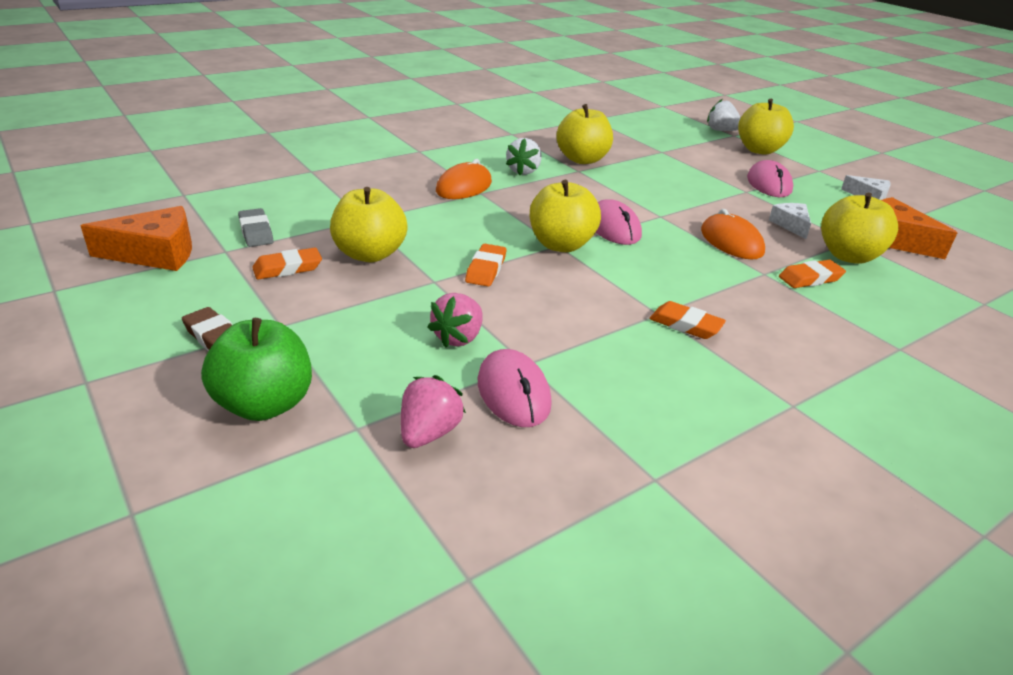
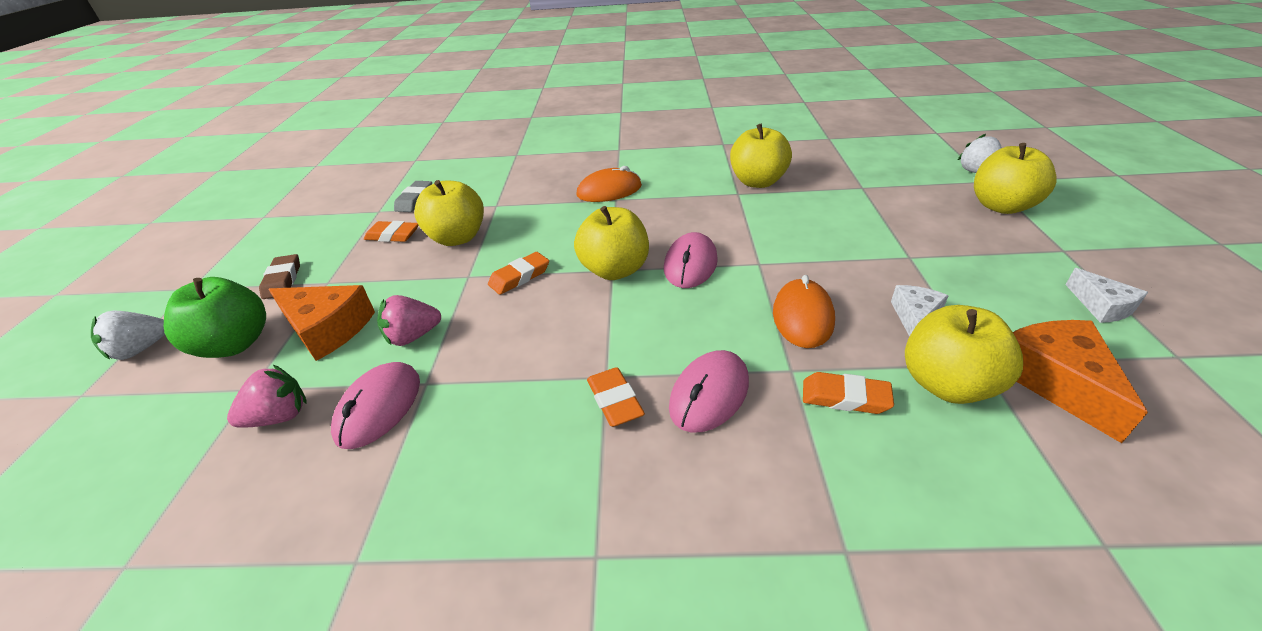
camera: 40 degrees right, 5 degrees up
orange cheese [81,206,192,271] -> orange cheese moved to [268,285,375,361]
white strawberry [506,138,542,175] -> white strawberry moved to [91,311,165,360]
pink mouse [747,160,793,197] -> pink mouse moved to [669,350,749,433]

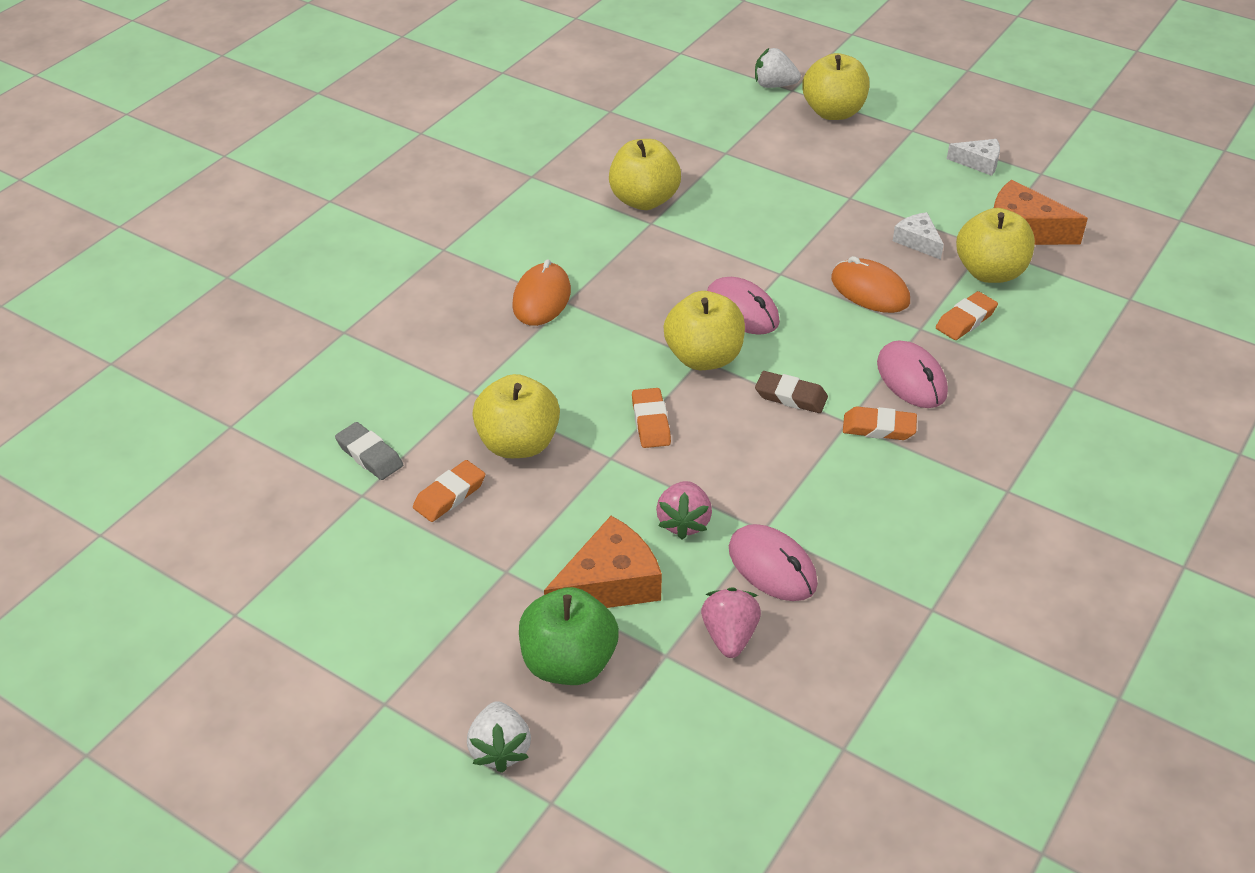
camera: 60 degrees left, 5 degrees up
brown eraser [259,254,300,299] -> brown eraser moved to [755,371,828,413]

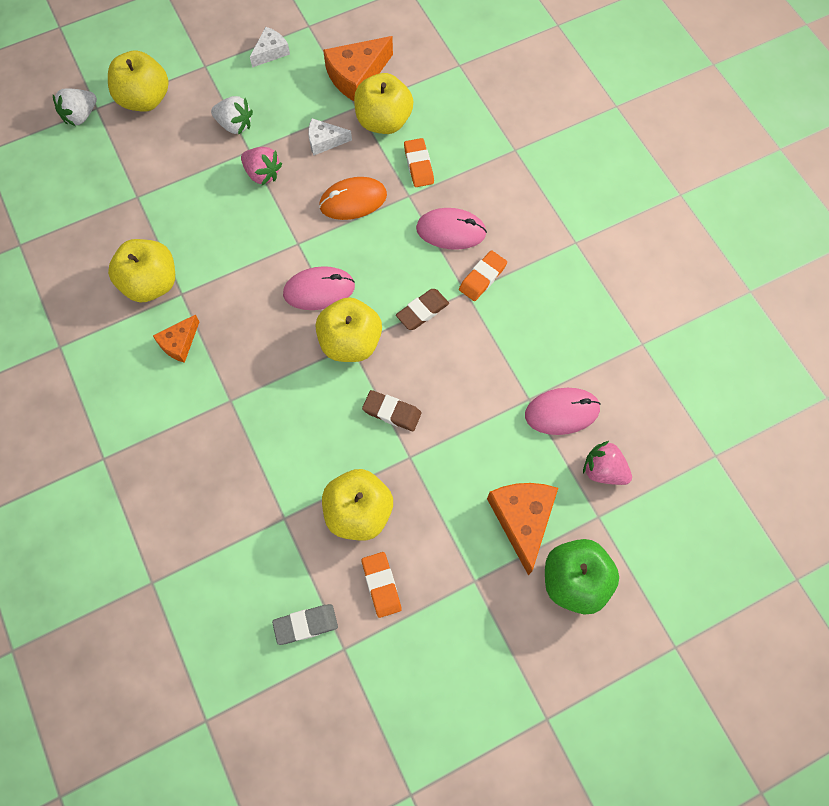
camera: 60 degrees left, 25 degrees up
white strawberry [467,701,531,773] -> white strawberry moved to [211,96,253,135]
orange mouse [512,259,571,326] -> none
orange eraser [632,388,671,448] -> brown eraser [362,390,422,431]
pink strawberry [656,481,712,539] -> pink strawberry moved to [241,147,282,185]
none -> orange cheese [153,314,200,363]

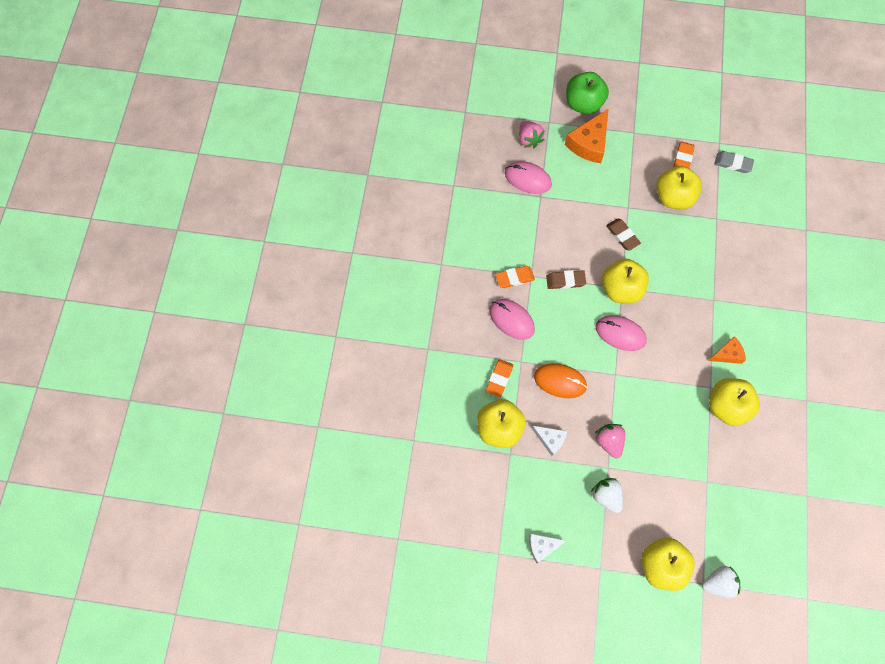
camera: 145 degrees left, 0 degrees up
orange cheese [323,36,393,101] -> none

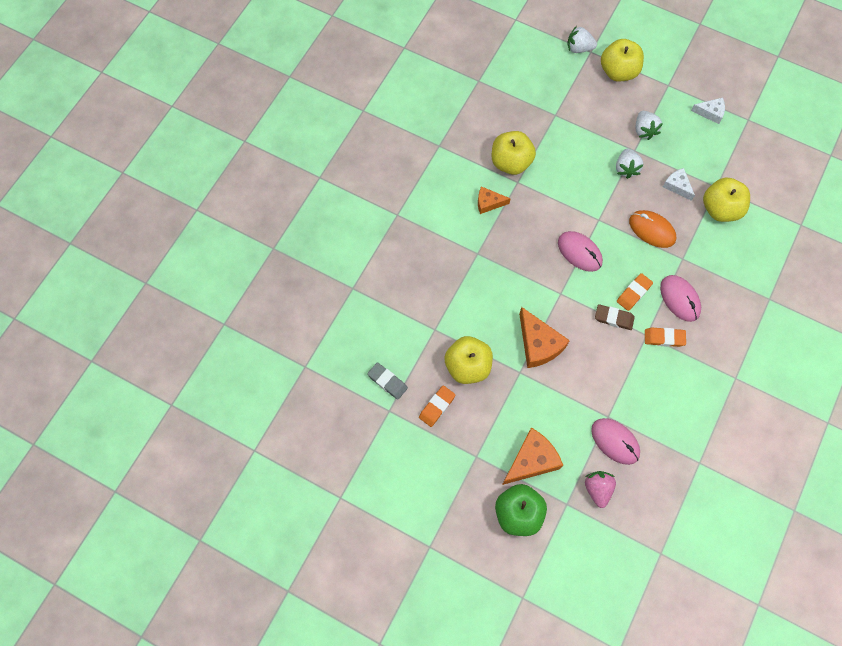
camera: 160 degrees left, 0 degrees up
orange eraser [486,359,514,397] -> orange eraser moved to [617,273,653,311]
pink strawberry [594,424,625,458] -> white strawberry [616,148,644,179]
yellow apple [602,258,649,303] -> none
brown eraser [606,219,641,251] -> orange cheese [519,307,570,368]

